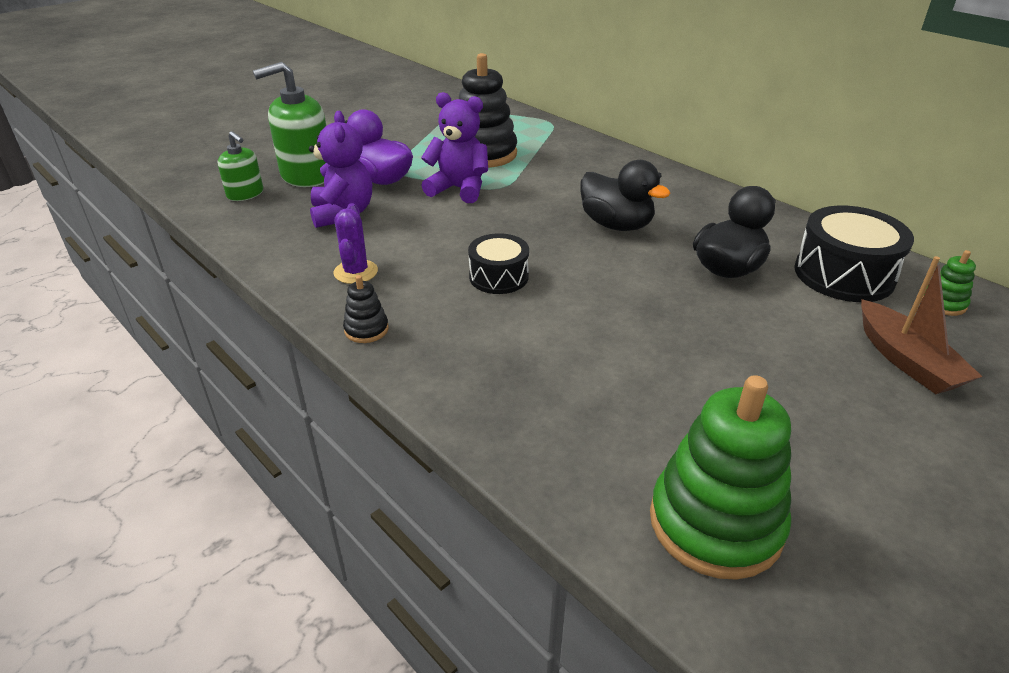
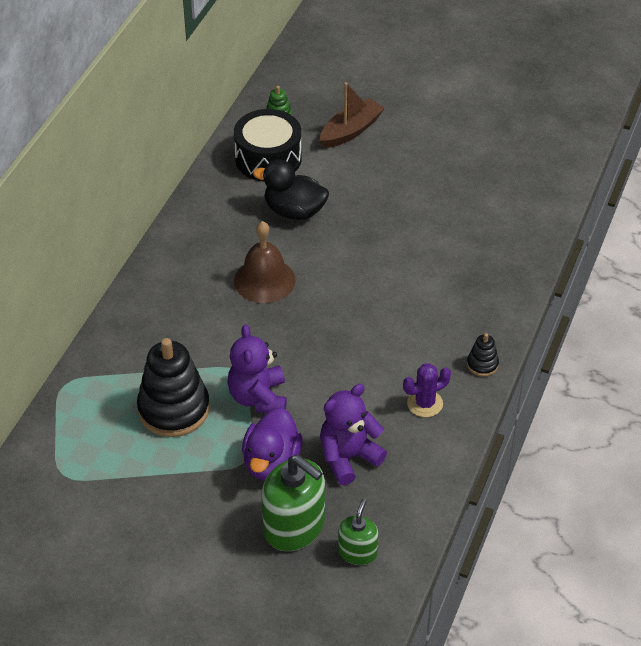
camera: 115 degrees left, 10 degrees up
black drum [468,233,529,294] -> none
black duck [580,160,670,231] -> brown bell [234,221,296,303]
green stacking toy [650,375,791,580] -> none

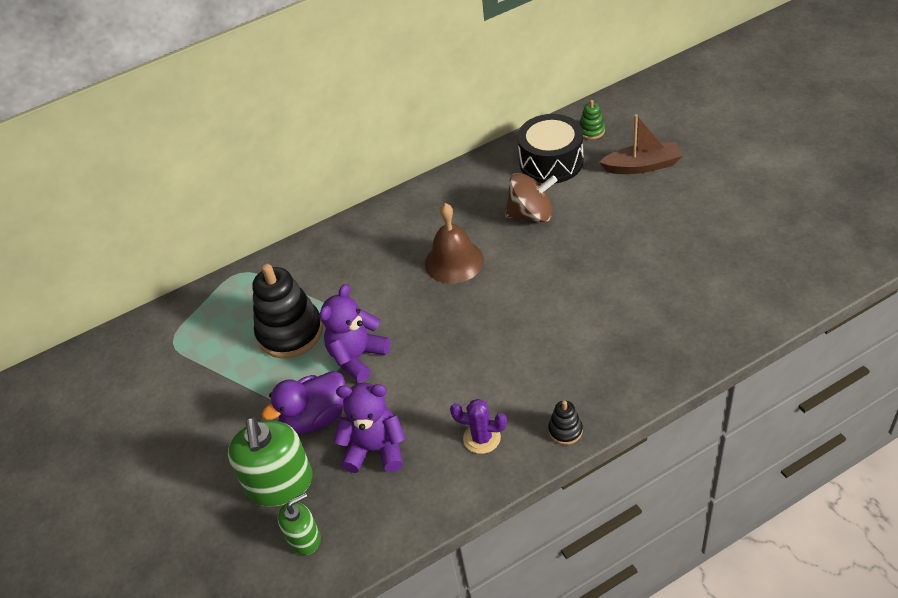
camera: 45 degrees right, 0 degrees up
black duck [253,160,329,220] -> brown spinning top [505,173,558,222]

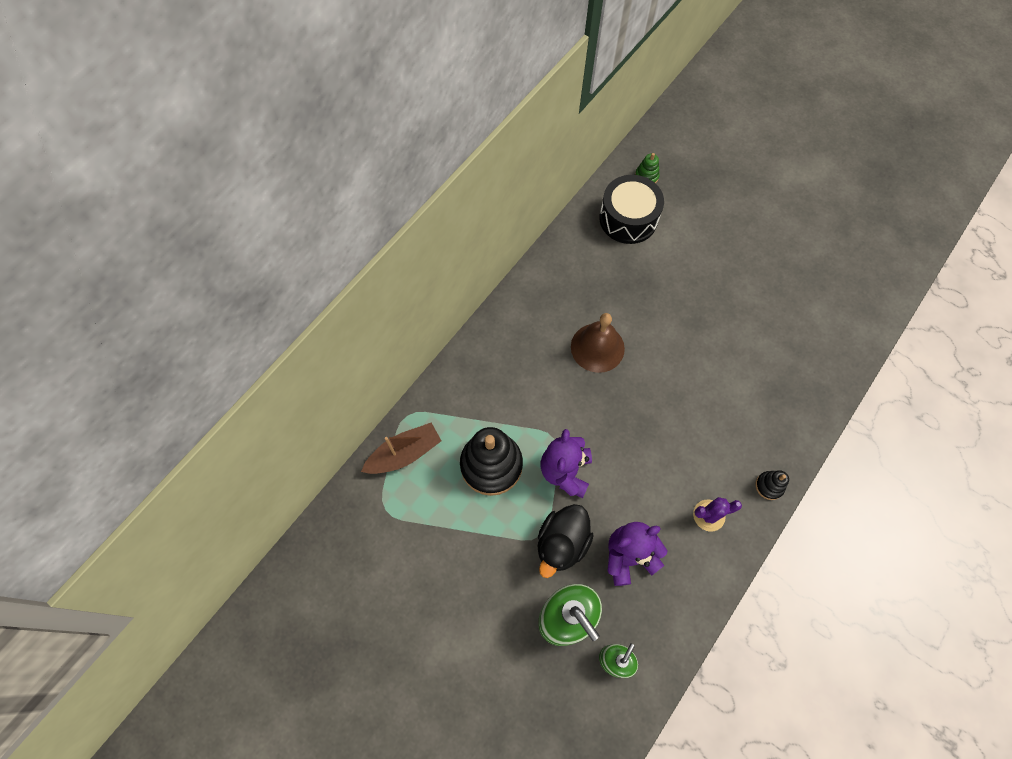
camera: 30 degrees left, 20 degrees up
purple duck [262,371,345,434] -> black duck [537,504,594,578]
brown spinning top [505,173,558,222] -> none
brown boat [599,114,683,174] -> brown boat moved to [361,423,441,474]

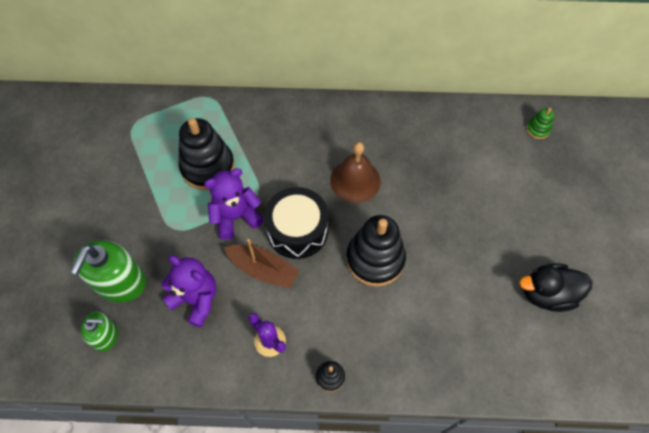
camera: 55 degrees right, 5 degrees down
brown boat [361,423,441,474] -> brown boat moved to [224,239,300,289]
black duck [537,504,594,578] -> black duck moved to [519,263,593,312]
black drum [600,175,664,244] -> black drum moved to [264,187,329,259]
none -> black stacking toy [346,215,406,287]

